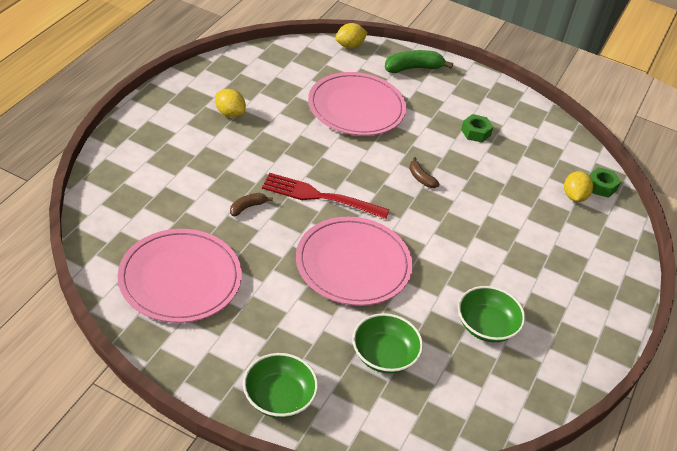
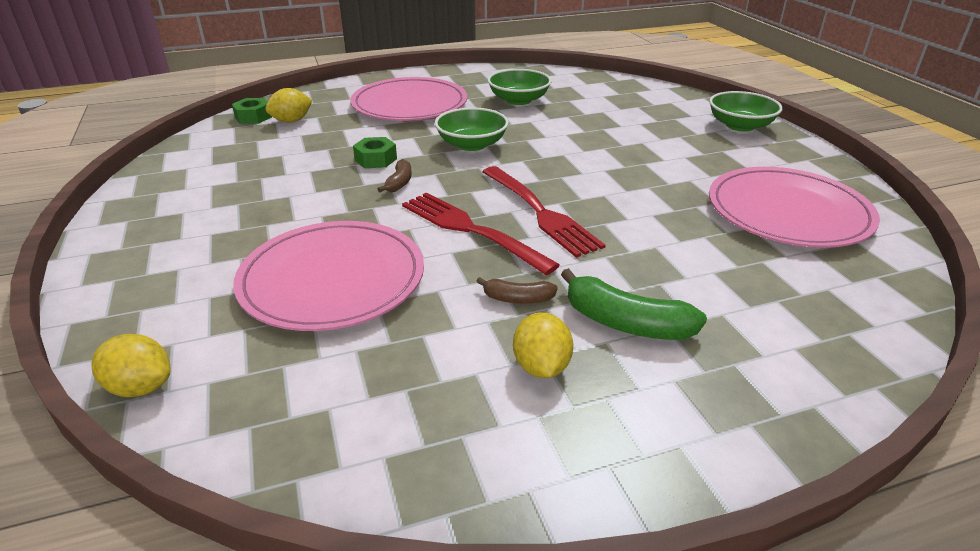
camera: 130 degrees left, 10 degrees down
brown banana [230,193,273,216] -> brown banana moved to [476,277,558,304]
pink plate [296,217,413,306] -> pink plate moved to [350,77,467,121]
green bowl [352,313,423,374] -> green bowl moved to [435,107,509,151]
green banana [385,50,453,73] -> green banana moved to [561,268,707,340]
green nut [461,114,493,142] -> green nut moved to [353,137,397,168]
none -> red fork [402,192,560,275]

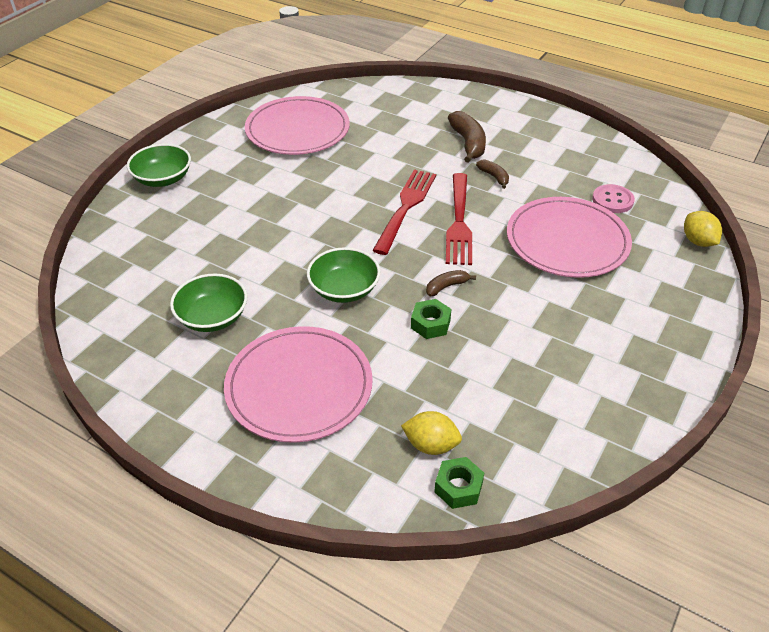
camera: 130 degrees left, 10 degrees up
yellow lemon [513,312,573,378] -> none
green banana [561,268,707,340] -> brown banana [448,111,486,163]
none -> pink button [592,184,635,213]

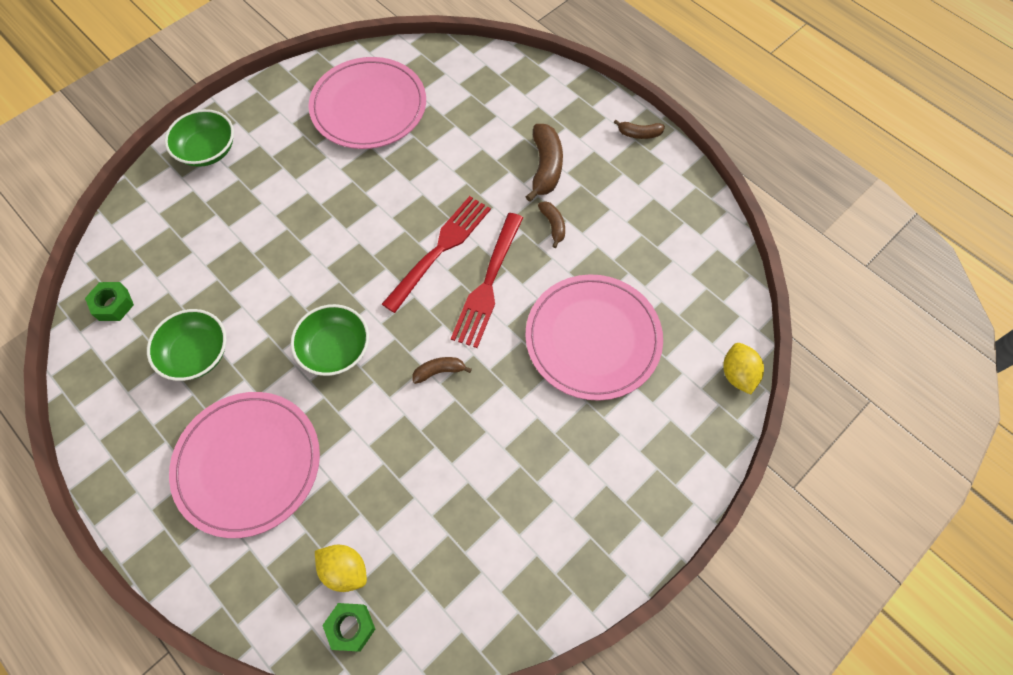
camera: 15 degrees right, 20 degrees up
green nut [411,299,451,339] -> green nut moved to [85,282,134,321]
pink button [592,184,635,213] -> none
none -> brown banana [614,120,665,139]

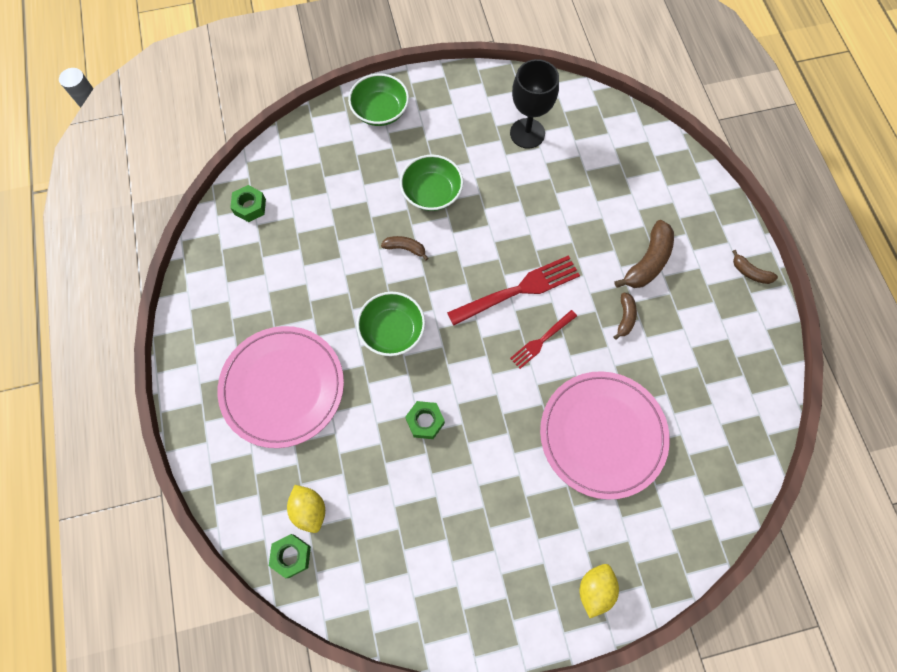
camera: 30 degrees right, 5 degrees up
green bowl [147,309,227,381] -> green bowl moved to [400,155,464,211]
pink plate [308,57,426,149] -> black goblet [510,59,559,149]
brown banana [412,357,472,384] -> brown banana moved to [381,236,429,261]
red fork [451,213,523,348] -> red fork [510,310,577,369], size x0.57
yellow lemon [723,343,764,395] -> yellow lemon moved to [580,564,619,618]
none -> green nut [405,401,445,439]

